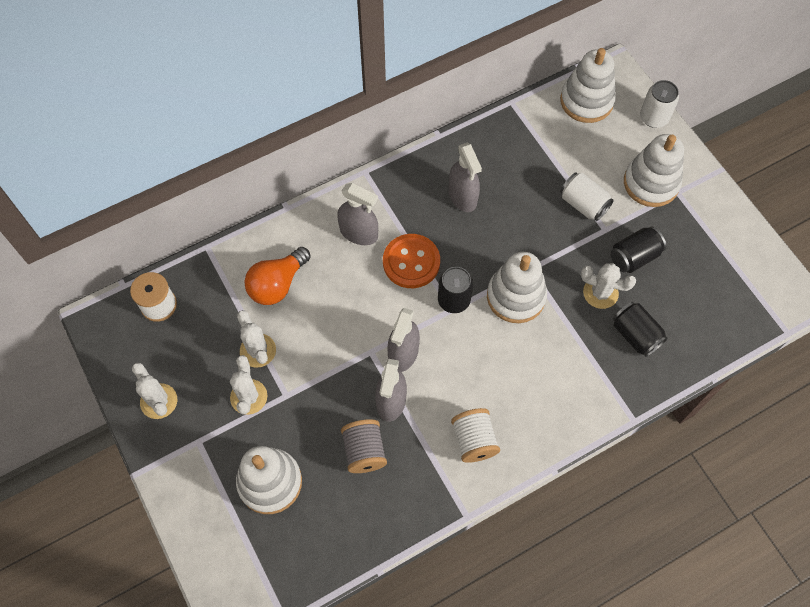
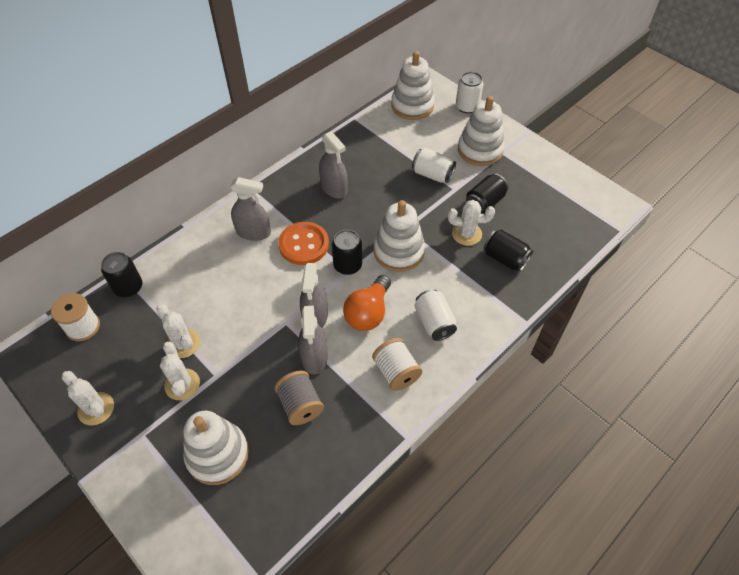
camera: 15 degrees left, 10 degrees down
orange light bulb [245,247,311,305] -> orange light bulb moved to [343,275,391,331]
none -> black can [101,252,142,297]
none -> white can [414,289,457,341]

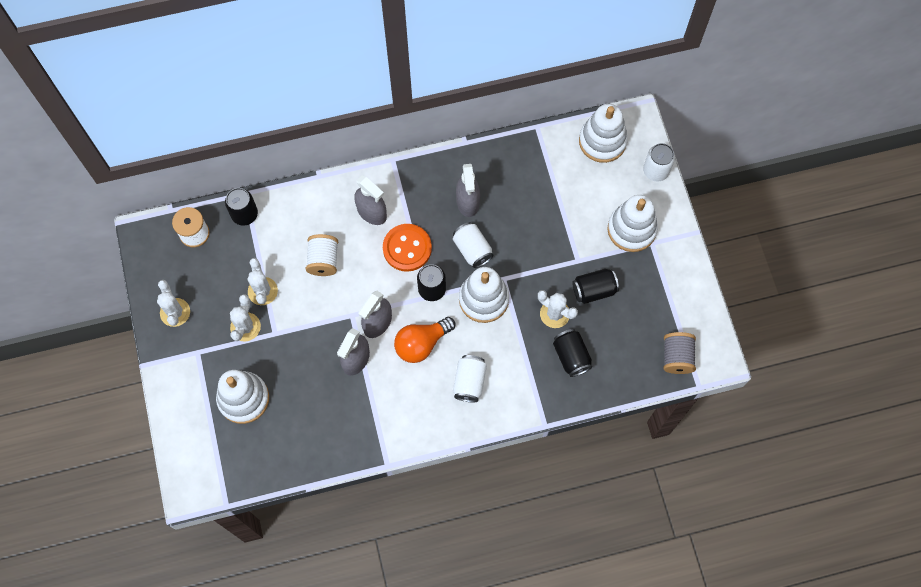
camera: 30 degrees right, 15 degrees up
grey spool [274,371,324,425] -> grey spool moved to [663,332,696,374]
white spool [372,338,422,391] -> white spool moved to [306,234,338,276]
white can [412,148,456,183] -> white can moved to [453,222,493,268]

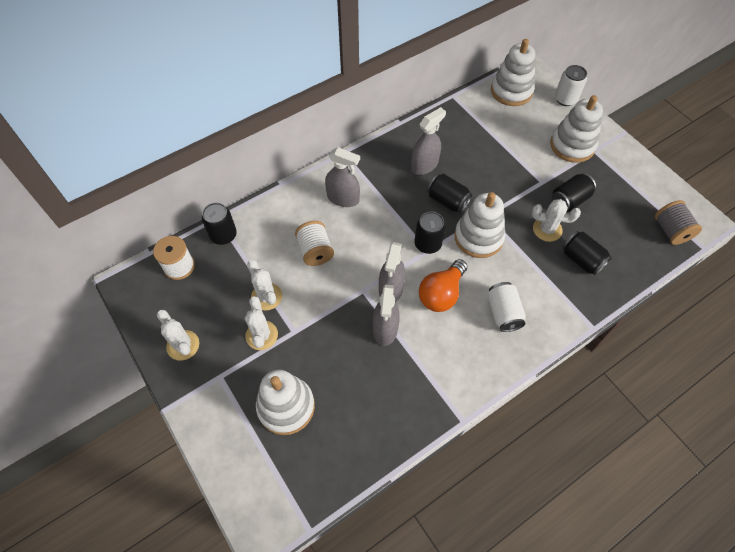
camera: 20 degrees left, 10 degrees down
orange button [383,224,432,272] -> none
white can [453,222,493,268] -> black can [427,174,472,213]
grey spray bottle [456,164,480,217] -> grey spray bottle turned 105 degrees counterclockwise [411,107,446,175]

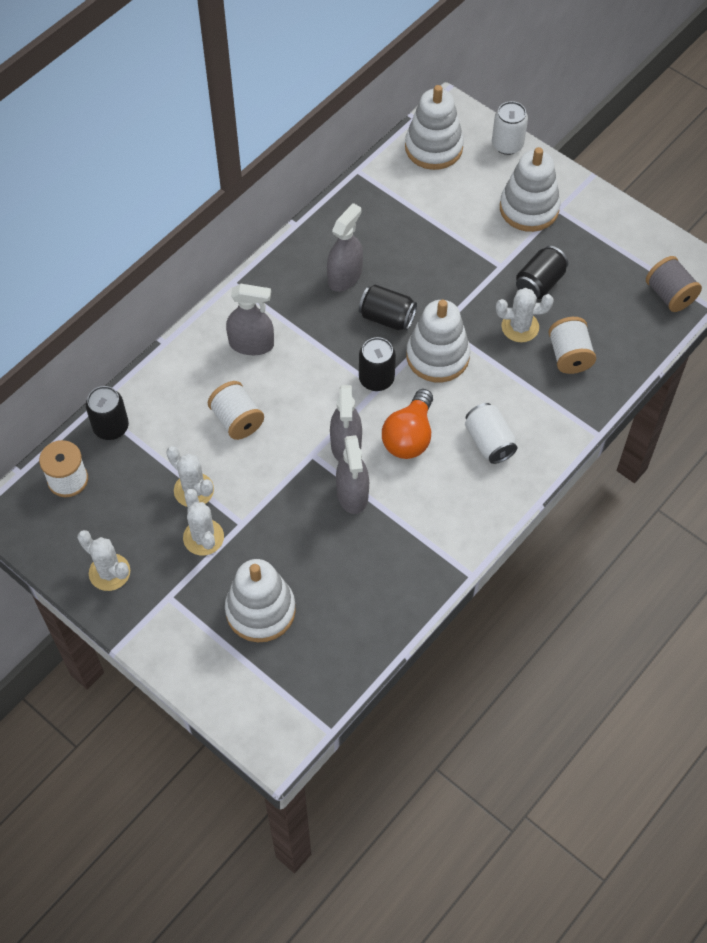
camera: 15 degrees left, 0 degrees up
black can [562,231,612,275] -> white spool [548,317,596,374]

